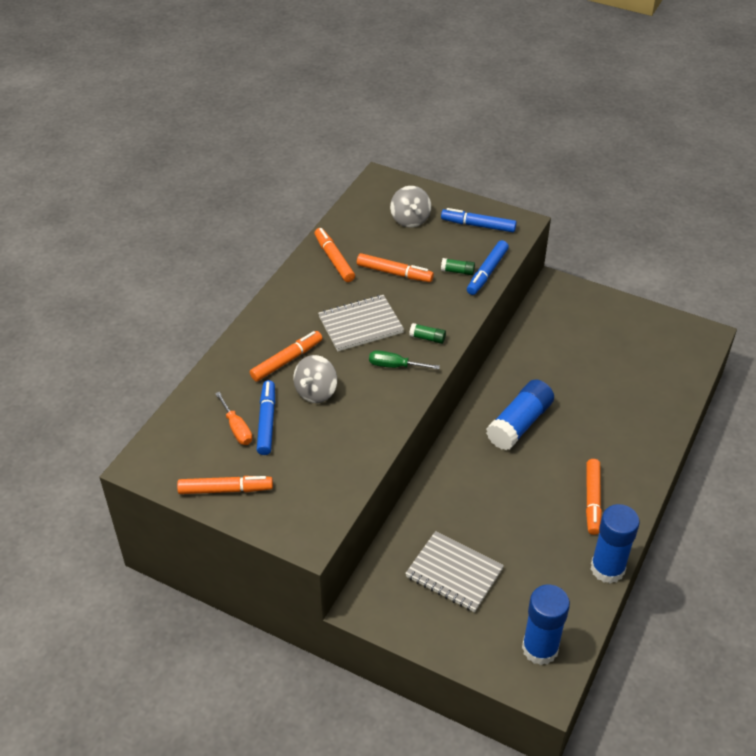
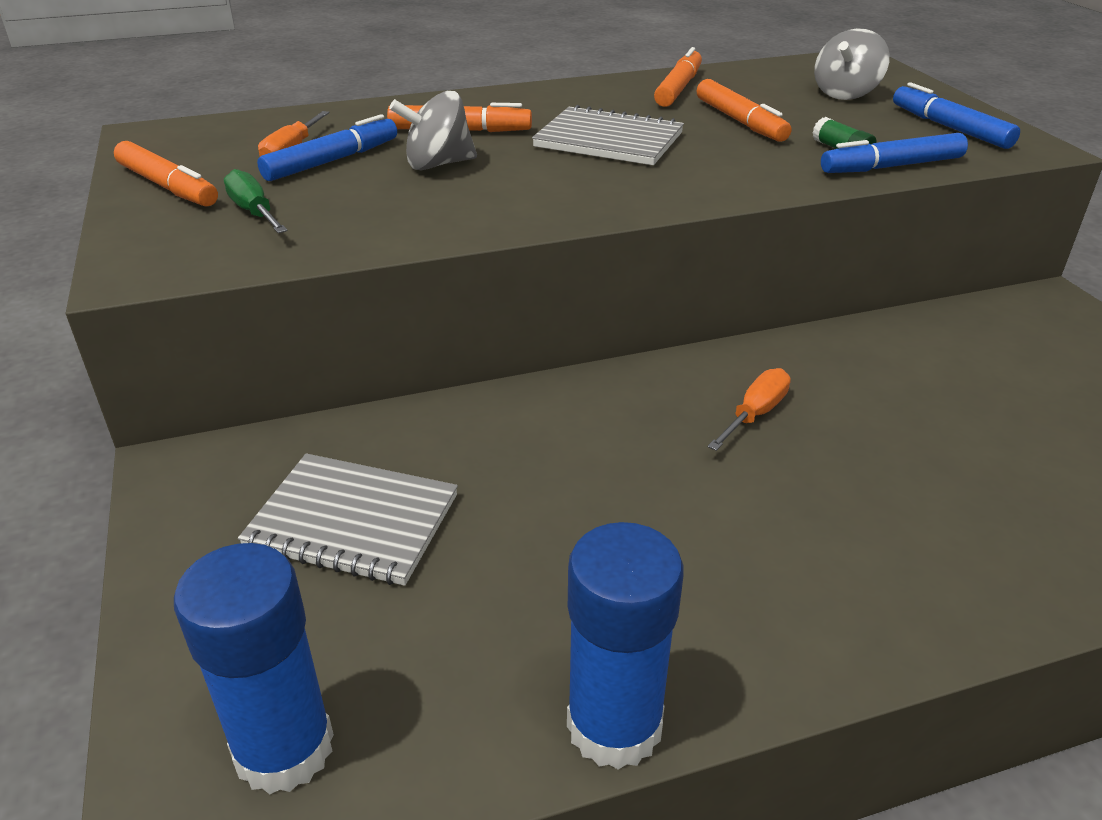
camera: 45 degrees right, 10 degrees down
green screwdriver [369,350,440,369] -> green screwdriver moved to [224,169,288,233]
grey notebook [405,531,504,612] -> grey notebook turned 60 degrees counterclockwise [238,453,458,586]
green glue stick [409,323,446,344] -> none
blue glue stick [486,380,554,450] -> orange screwdriver [708,368,791,451]
orange marker [586,459,602,535] -> none

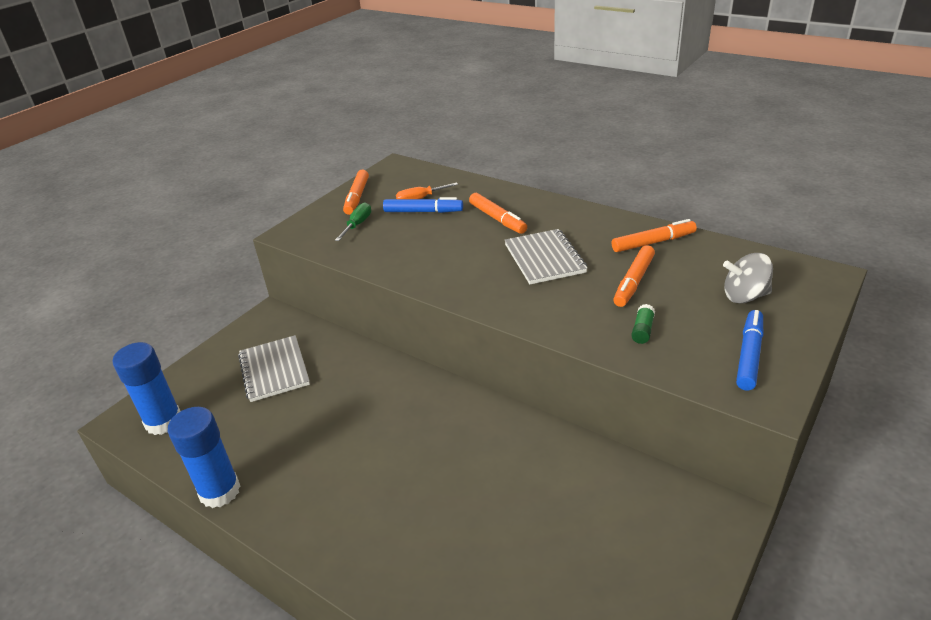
camera: 55 degrees right, 0 degrees up
grey spinning top [389,91,477,171] -> none
orange screwdriver [708,368,791,451] -> none
blue marker [821,133,968,173] -> none

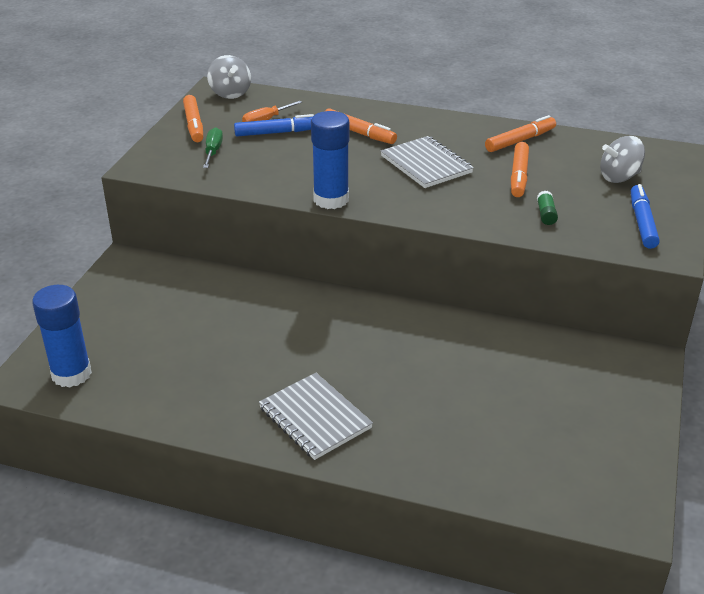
camera: 20 degrees left, 0 degrees up
blue glue stick [168,407,240,508] -> blue glue stick moved to [311,111,350,209]
grey notebook [238,335,310,402] -> grey notebook moved to [259,373,373,460]
none -> grey spinning top [207,55,251,99]

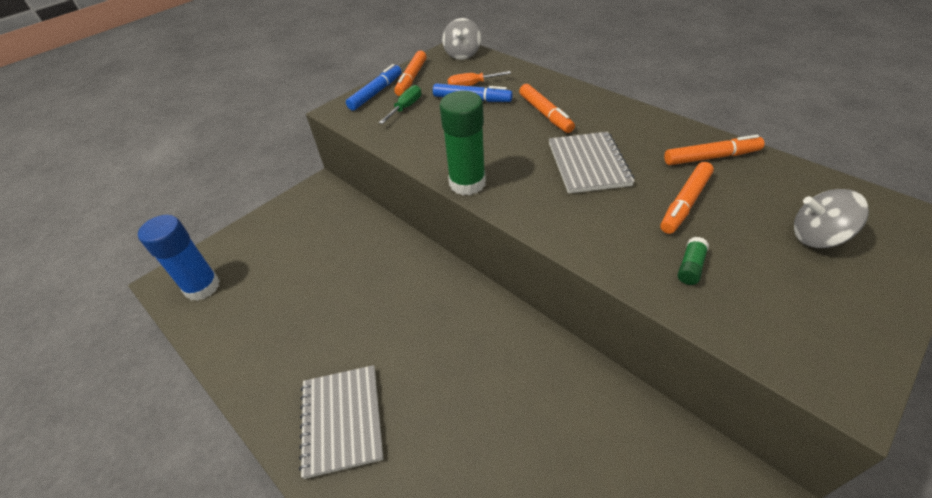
camera: 30 degrees right, 10 degrees up
blue glue stick [311,111,350,209] -> green glue stick [440,91,486,195]
blue marker [631,184,660,249] -> blue marker moved to [346,64,401,111]

